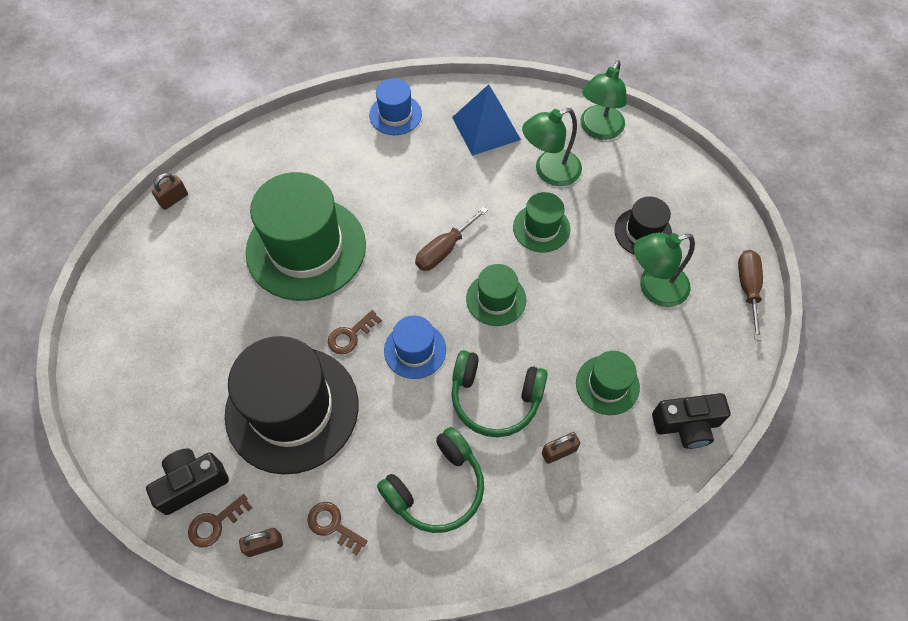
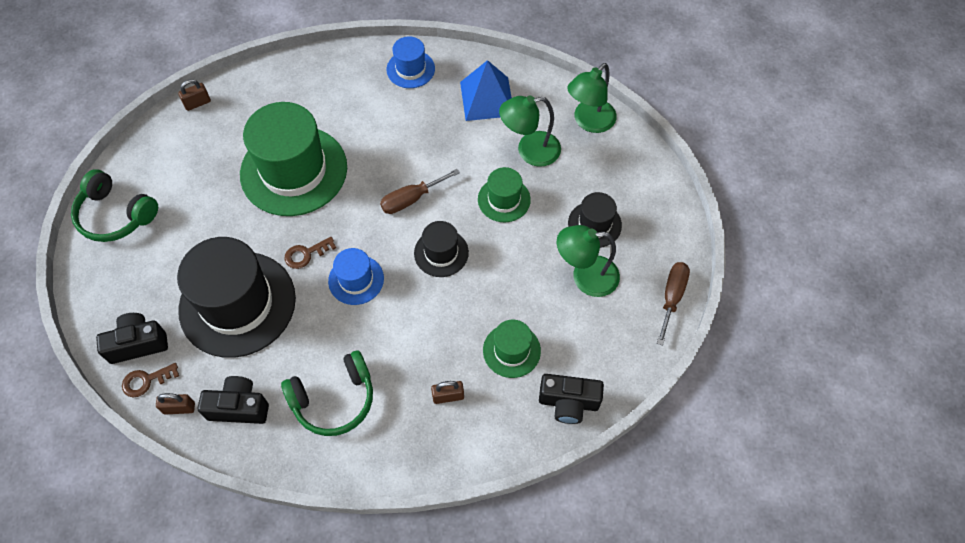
camera: 15 degrees right, 0 degrees up
brown key [307,502,367,556] -> black camera [198,376,269,424]
green headphones [451,350,548,437] -> green headphones moved to [71,169,158,242]
green hat [466,264,526,326] -> black hat [414,221,469,277]

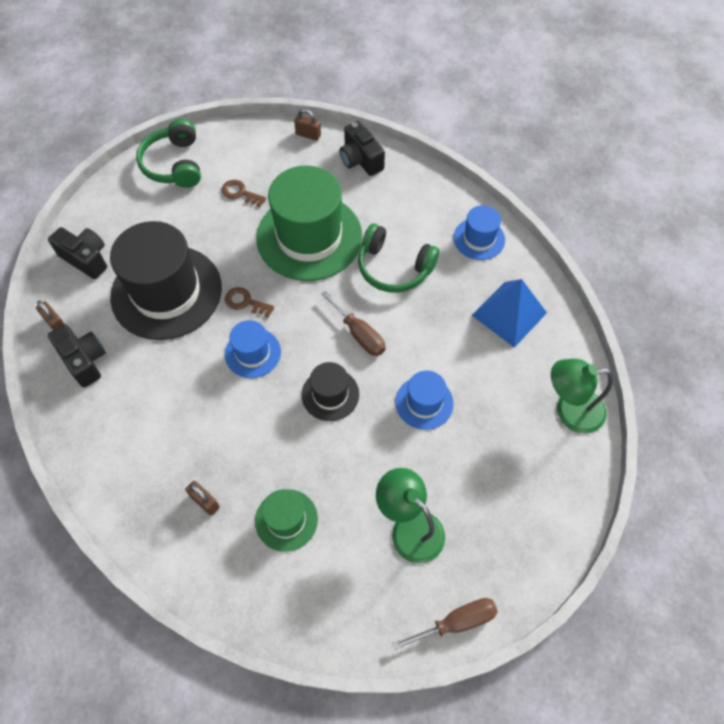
camera: 50 degrees right, 0 degrees up
brown key [122,363,179,397] -> brown key moved to [222,180,266,207]
green headphones [281,350,373,436] -> green headphones moved to [358,224,439,293]
brown screwdriver [380,169,460,214] -> brown screwdriver turned 150 degrees counterclockwise [321,291,385,356]
green hat [478,167,531,222] -> blue hat [395,371,454,430]
green lamp [499,95,561,167] -> none
black camera [539,374,604,424] -> black camera moved to [339,121,385,176]
black hat [568,192,622,248] -> none

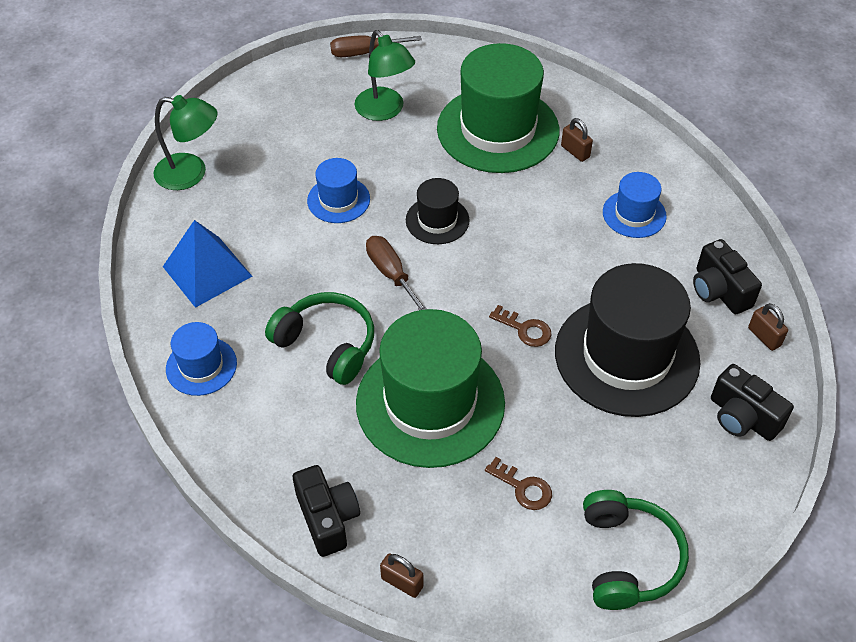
camera: 170 degrees left, 10 degrees down
blue hat [225,320,281,378] -> blue hat moved to [603,172,667,238]
green hat [255,489,318,552] -> green hat [437,43,559,173], size x2.06

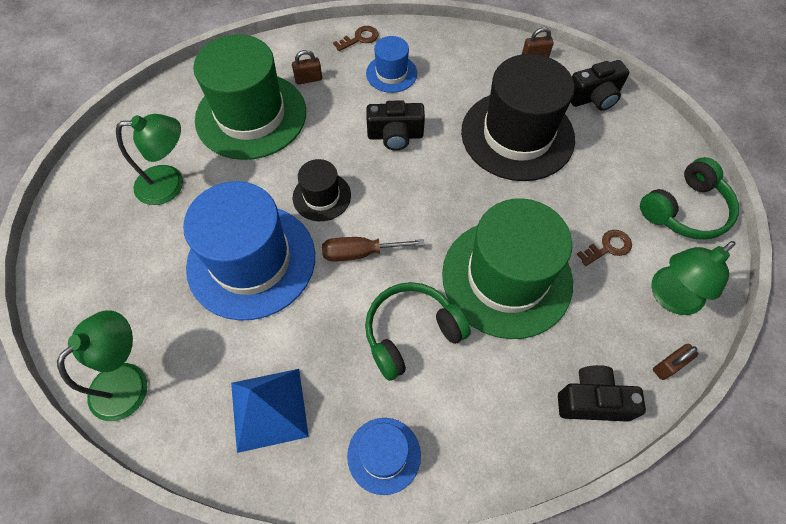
camera: 65 degrees left, 10 degrees up
blue hat [307,158,370,223] -> blue hat [183,181,315,320], size x2.06
brown screwdriver [330,35,422,57] -> none
brown key [489,305,552,347] -> brown key moved to [333,26,379,51]
green headphones [583,490,689,610] -> green headphones turned 120 degrees clockwise [640,157,739,239]
black camera [693,239,762,314] -> black camera moved to [366,100,425,150]
none -> green lamp [651,241,735,315]

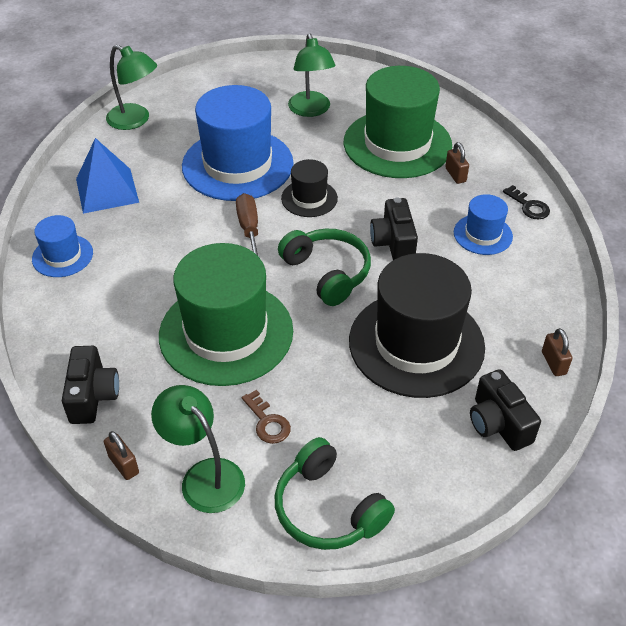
camera: 85 degrees right, 15 degrees down
brown key [333,26,379,51] -> black key [503,185,550,220]
green headphones [365,282,471,381] -> green headphones moved to [278,229,371,306]

